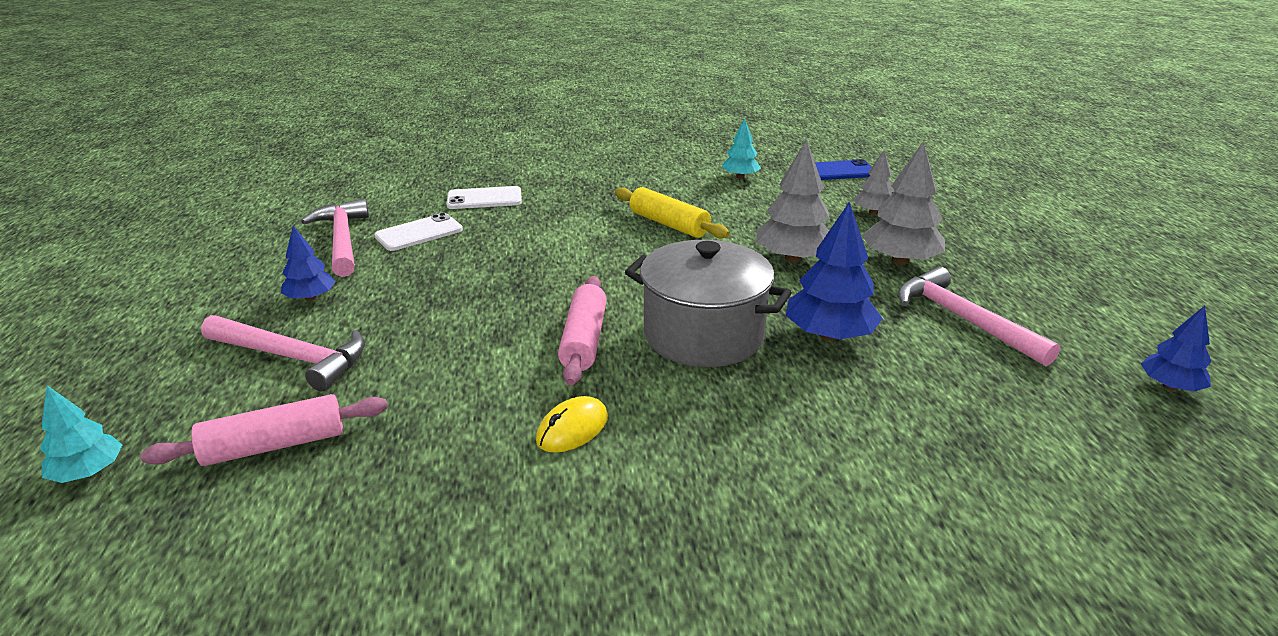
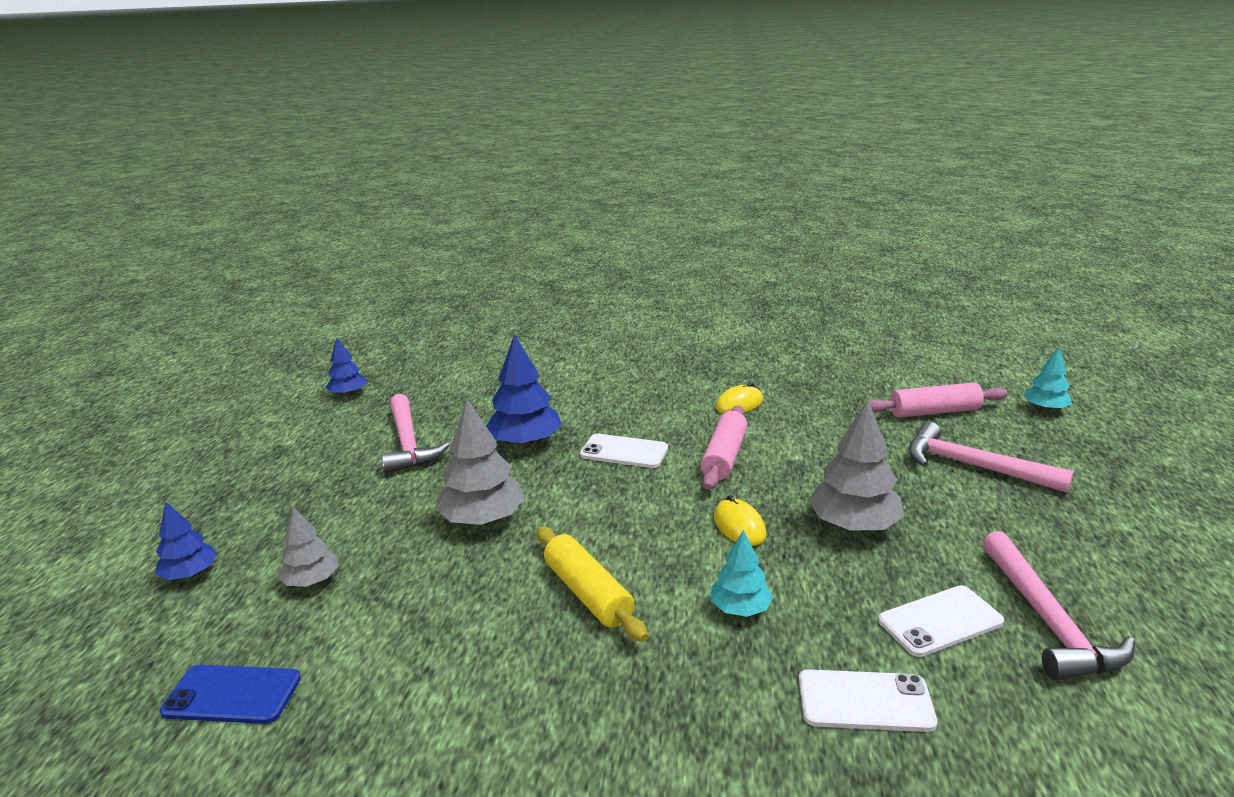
camera: 165 degrees left, 5 degrees down
blue tree [281,226,336,301] -> blue tree moved to [155,501,217,580]
grey pot [625,240,792,367] -> white phone [580,434,668,468]
turquoise tree [722,118,761,179] -> turquoise tree moved to [711,530,773,617]
grey tree [862,141,945,265] -> grey tree moved to [808,400,904,531]
none -> yellow mouse [714,495,766,546]

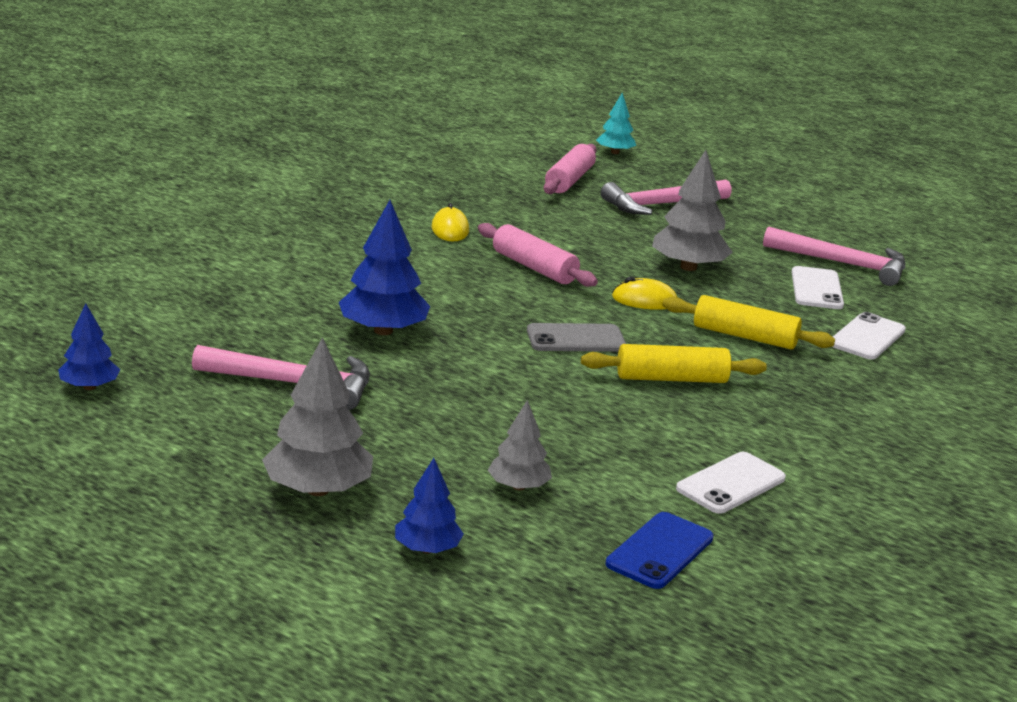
camera: 65 degrees left, 0 degrees up
grey tree [435,399,525,525] -> grey tree moved to [262,337,373,496]
white phone [580,434,668,468] -> white phone moved to [676,452,786,514]
turquoise tree [711,530,773,617] -> yellow rolling pin [662,295,835,349]
none -> grey phone [527,323,626,352]

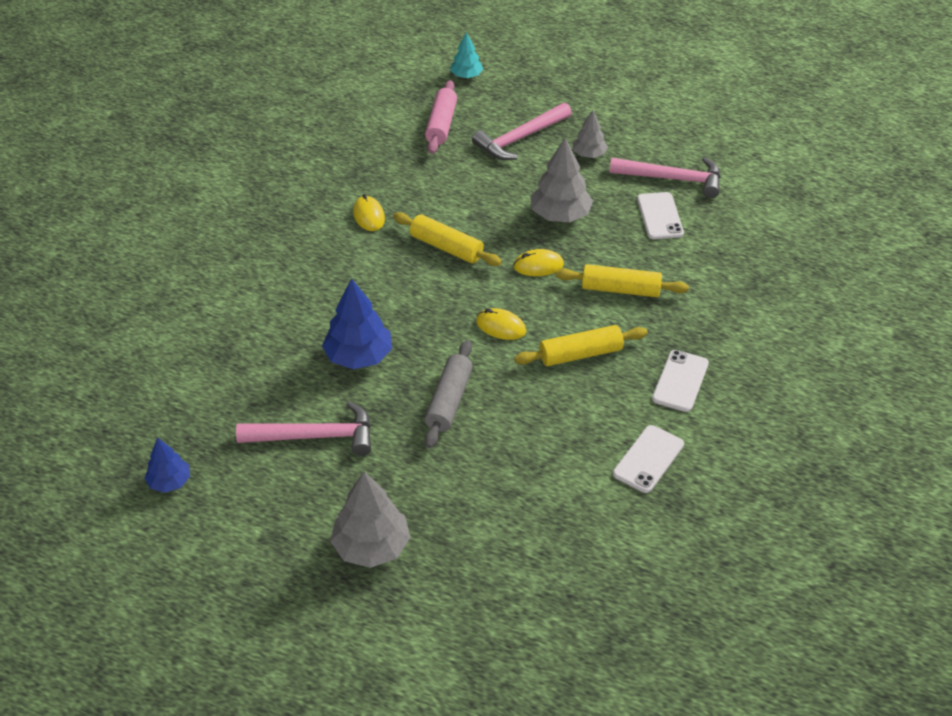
camera: 10 degrees left, 20 degrees up
blue tree [395,458,464,553] -> none
pink rolling pin [478,223,598,287] -> yellow rolling pin [393,212,502,266]
grey tree [488,400,552,490] -> grey tree moved to [573,110,608,158]
grey phone [527,323,626,352] -> yellow mouse [476,308,526,340]
blue phone [605,512,714,589] -> none
white phone [832,312,906,360] -> white phone moved to [652,350,709,412]
none -> grey rolling pin [425,340,473,448]

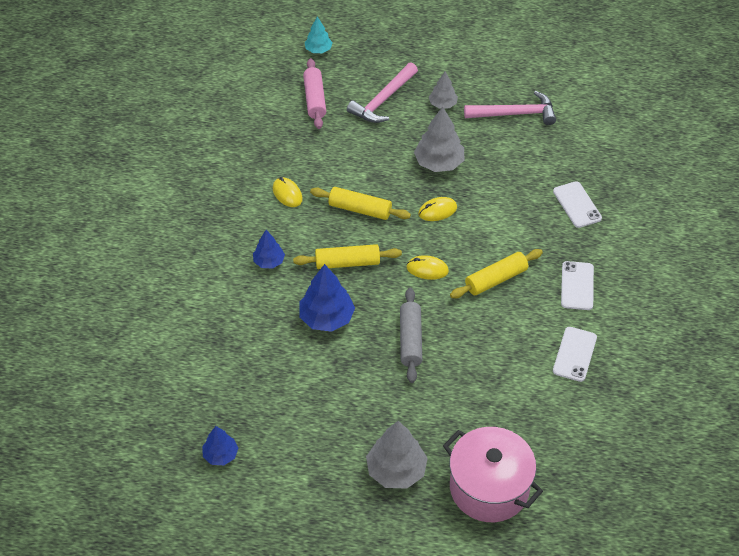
camera: 15 degrees left, 5 degrees up
pink hammer [236,401,371,456] -> none
yellow rolling pin [556,264,689,297] -> yellow rolling pin moved to [293,244,402,269]
white phone [637,192,684,239] -> white phone moved to [553,181,602,228]
none -> blue tree [253,230,285,268]
none -> pink pot [443,427,543,522]

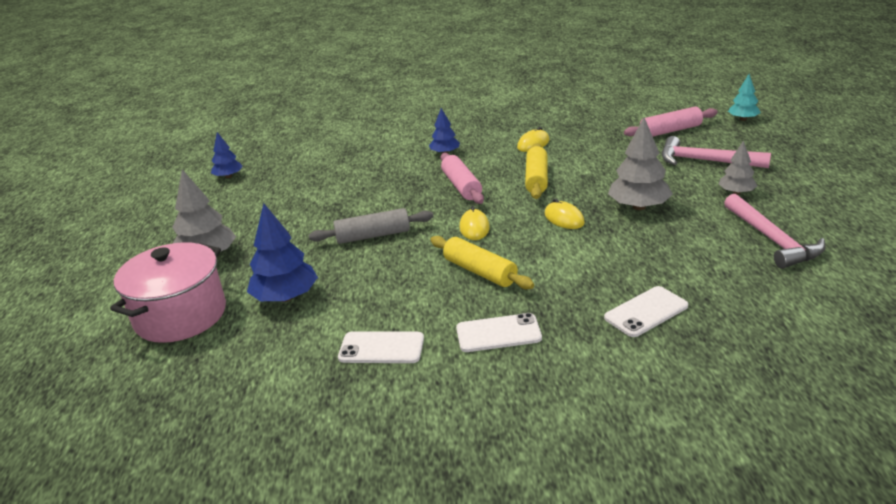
camera: 80 degrees right, 20 degrees down
yellow rolling pin [293,244,402,269] -> pink rolling pin [441,153,484,204]
blue tree [299,264,355,332] -> blue tree moved to [247,203,318,302]

